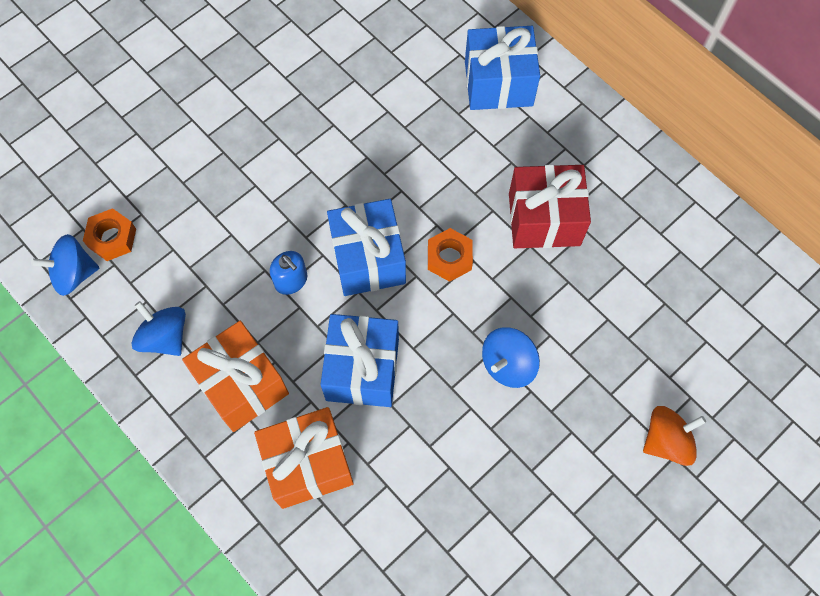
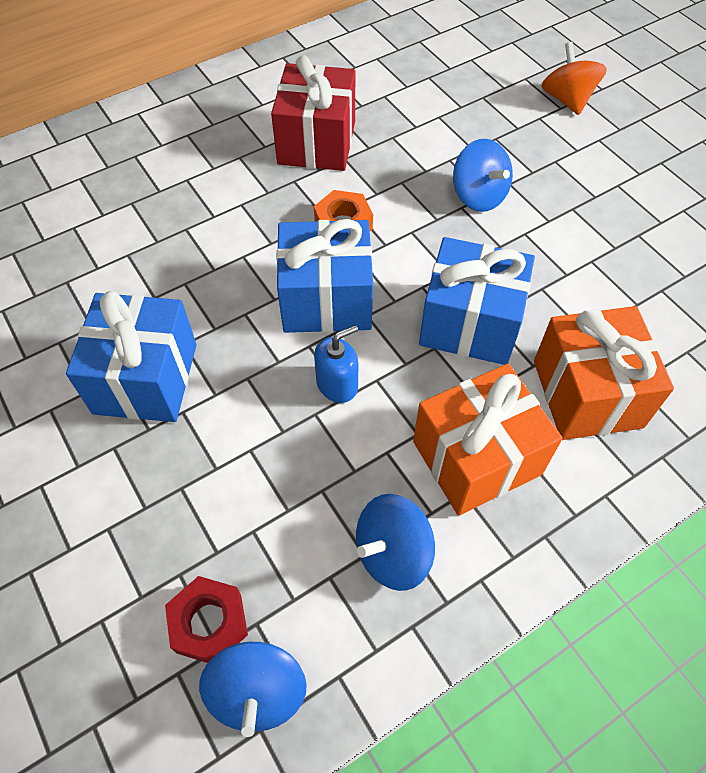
camera: 80 degrees left, 10 degrees down
orange nut [83,208,136,261] -> red nut [165,576,248,663]
blue gift [465,26,540,110] -> blue gift moved to [66,291,196,422]

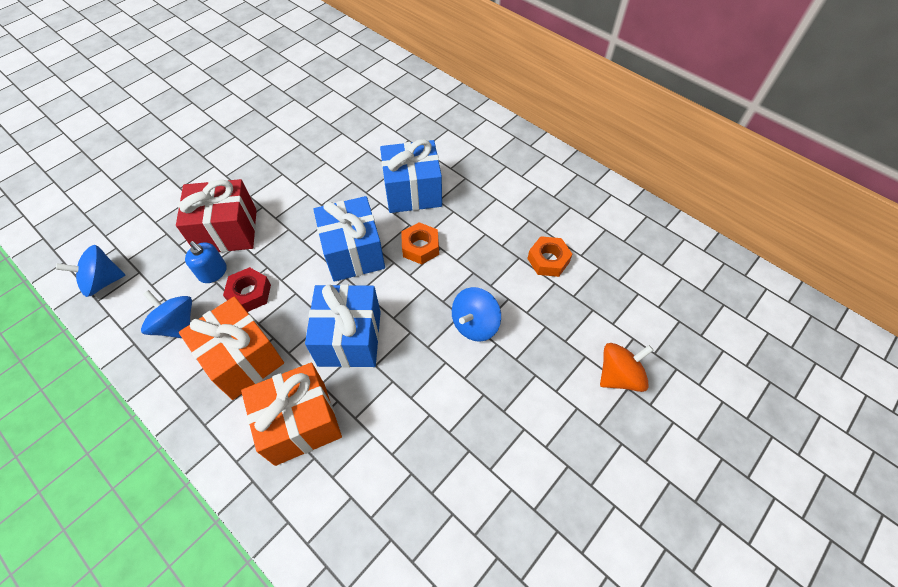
camera: 75 degrees right, 0 degrees up
blue gift [66,291,196,422] -> blue gift moved to [380,139,442,213]
red nut [165,576,248,663] -> red nut moved to [223,267,271,312]
red gift [271,55,355,171] -> red gift moved to [176,179,257,252]
blue soap dispenser [314,325,358,403] -> blue soap dispenser moved to [185,241,227,283]
none -> orange nut [527,236,572,277]

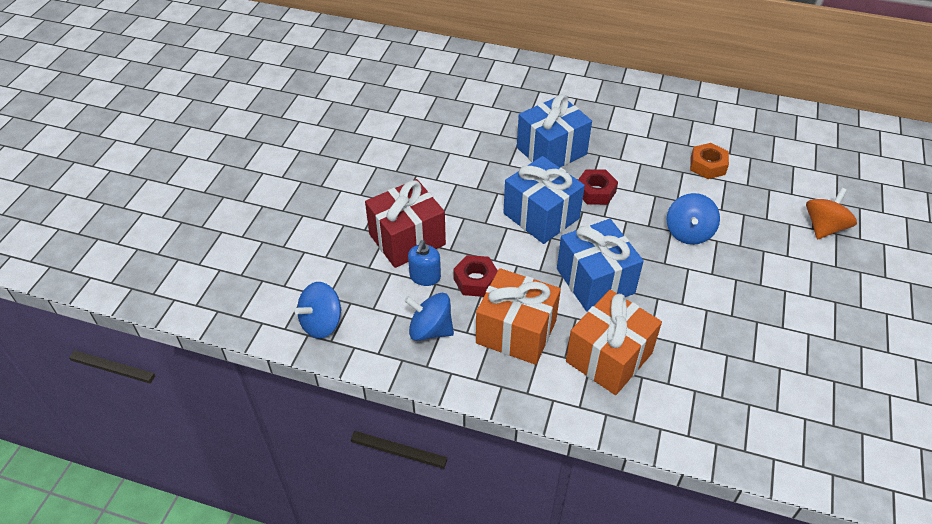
camera: 25 degrees left, 10 degrees down
blue soap dispenser [185,241,227,283] -> blue soap dispenser turned 90 degrees clockwise [408,240,441,286]
orange nut [401,222,439,265] -> red nut [578,169,618,205]

